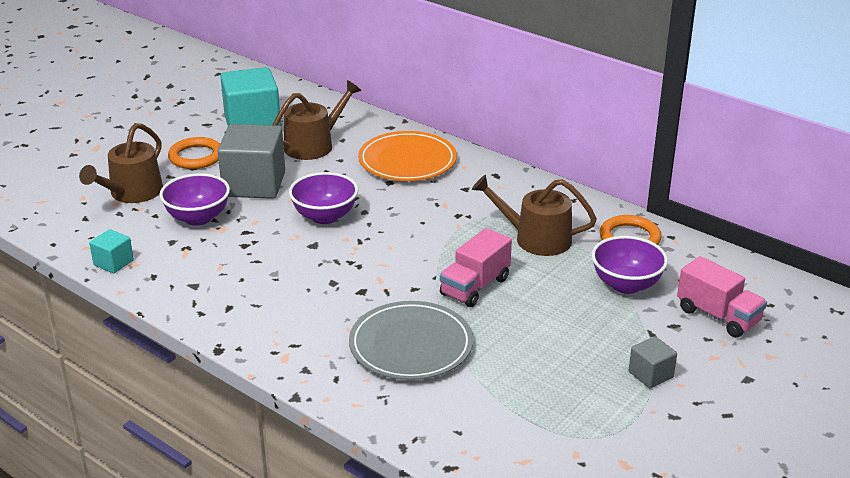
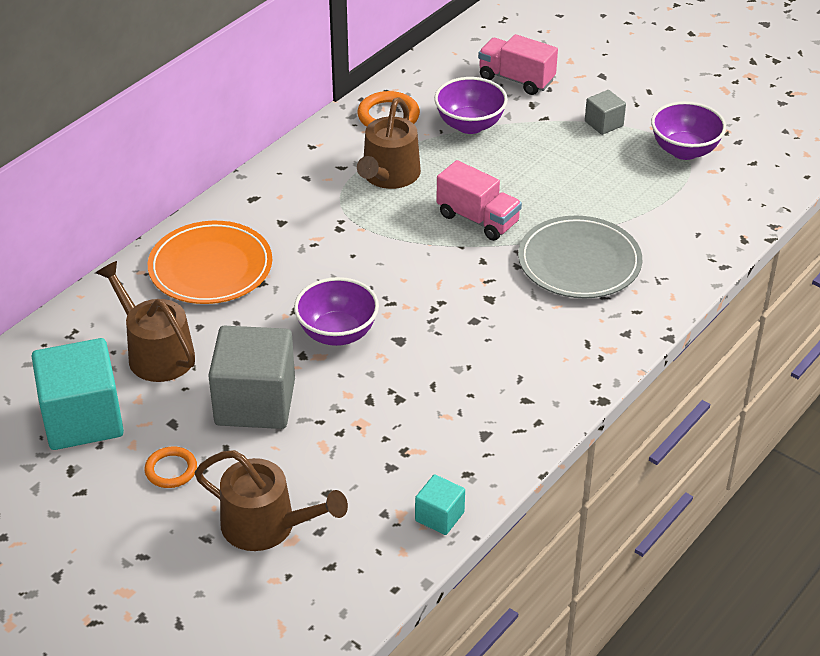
camera: 90 degrees left, 10 degrees up
purple bowl [159,173,230,226] -> purple bowl moved to [651,101,726,160]
orange ring [168,137,220,169] -> orange ring [145,446,197,488], size x0.66
pink truck [677,256,767,338] -> pink truck turned 105 degrees counterclockwise [478,34,558,95]

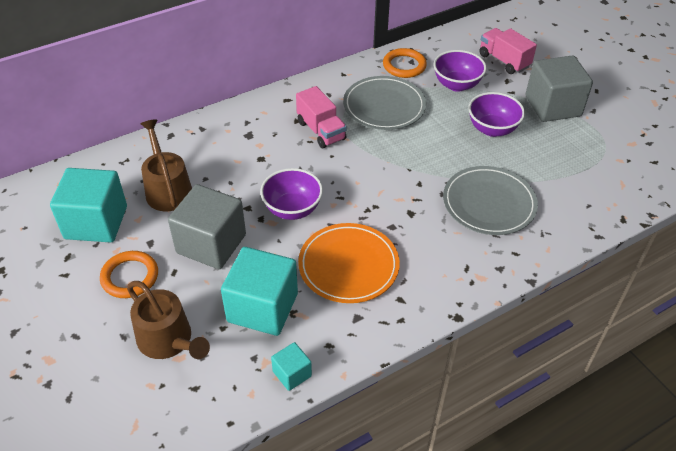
camera: 20 degrees right, 5 degrees up
orange ring [145,446,197,488] -> orange ring [100,251,158,298], size x1.51
orange plate [148,221,272,304] -> orange plate moved to [298,223,400,303]
brown watering can [357,97,421,189] -> grey plate [343,76,426,130]
pink truck [436,160,522,241] -> pink truck moved to [296,86,347,148]
grey cube [585,90,626,135] -> grey cube [526,55,593,122], size x2.08
purple bowl [651,101,726,160] -> purple bowl moved to [468,92,525,137]
none -> turquoise cube [221,247,298,336]

